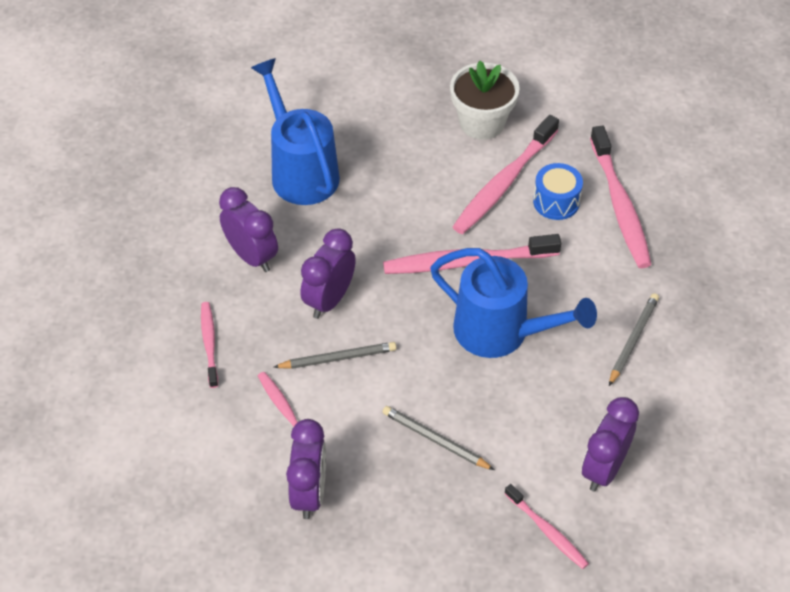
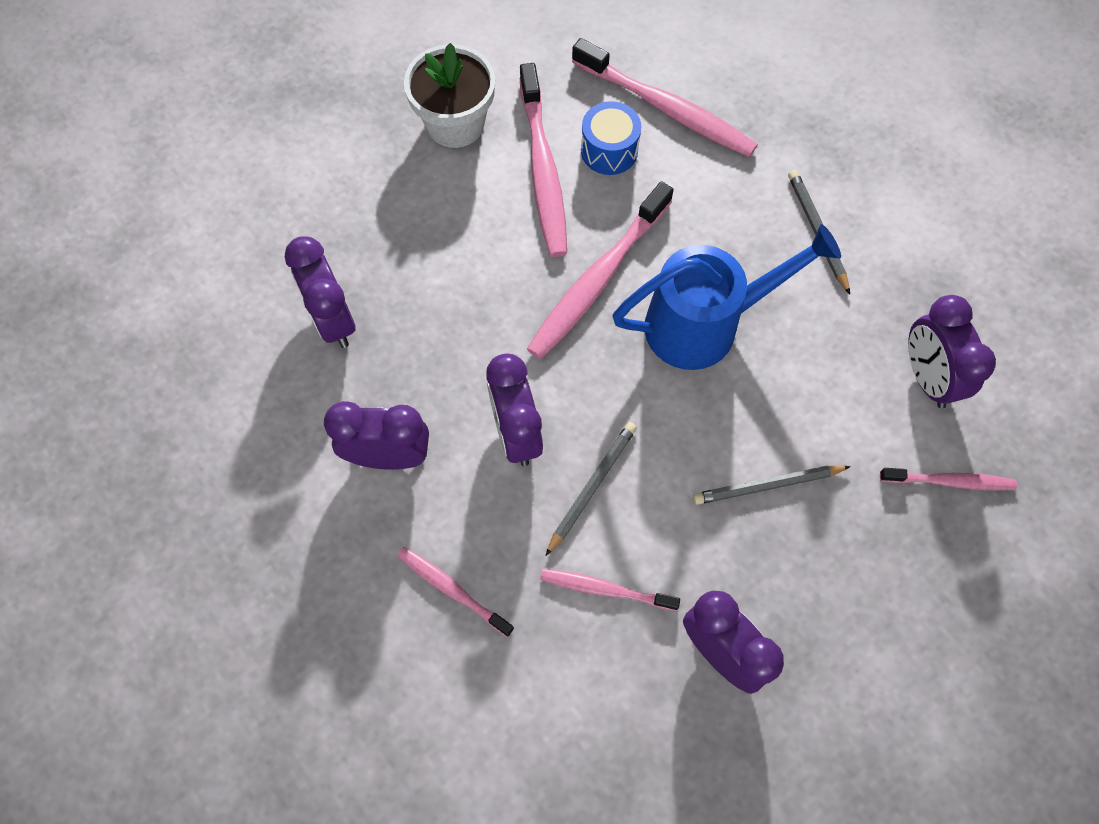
camera: 45 degrees left, 15 degrees up
blue watering can [251,58,340,205] -> purple clock [285,236,356,348]

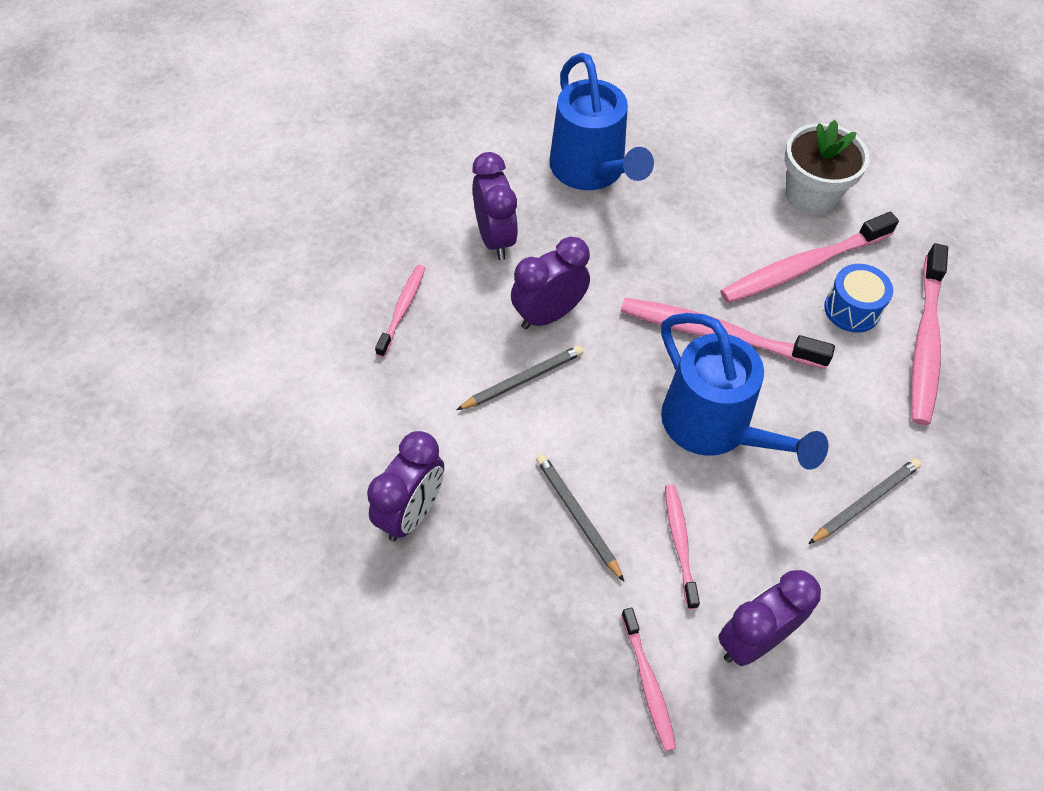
camera: 70 degrees right, 10 degrees down
purple clock [285,236,356,348] -> blue watering can [549,53,654,190]
pink toothbrush [540,569,680,611] -> pink toothbrush moved to [665,485,700,609]
grey pencil [546,422,637,556] -> grey pencil turned 45 degrees counterclockwise [456,345,584,410]

